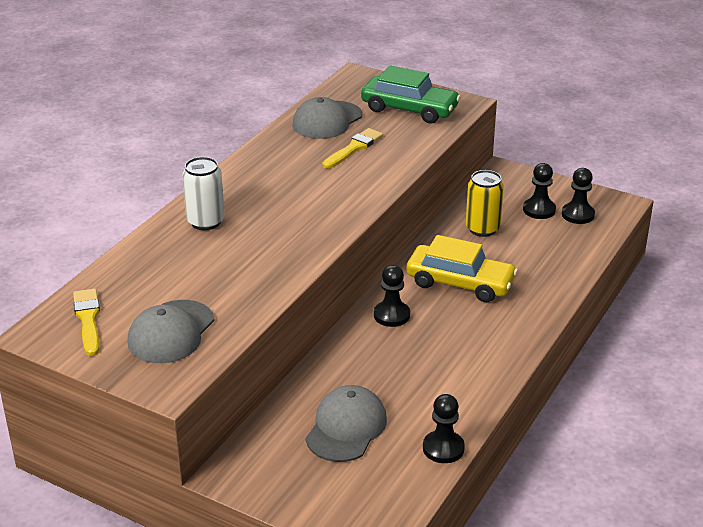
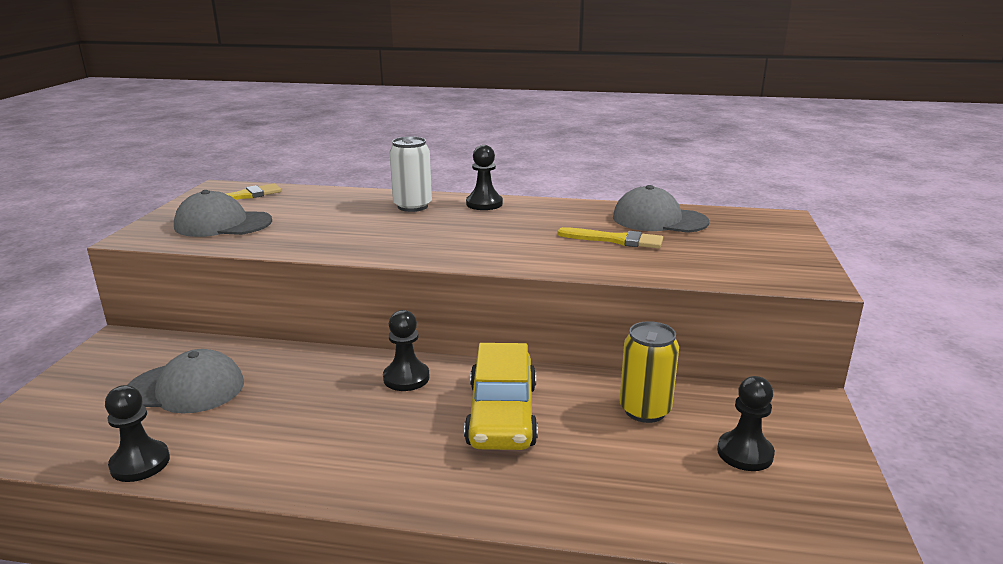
camera: 70 degrees right, 10 degrees down
green car [361,65,461,123] -> none
black pawn [562,168,595,224] -> black pawn moved to [466,145,503,210]

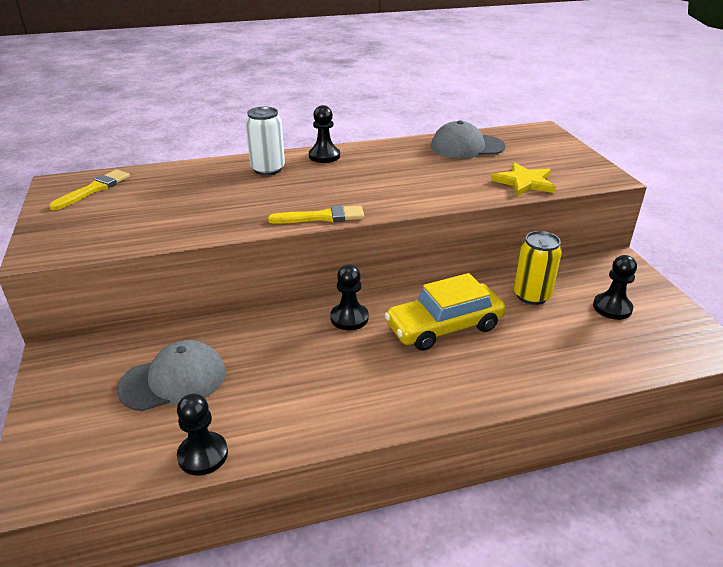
camera: 25 degrees left, 10 degrees up
grey cap [174,190,272,237] -> none
yellow car [464,343,538,450] -> yellow car turned 90 degrees clockwise [385,273,505,351]
yellow brush [557,227,663,249] -> yellow brush moved to [268,205,364,224]
none -> yellow star [491,162,556,196]

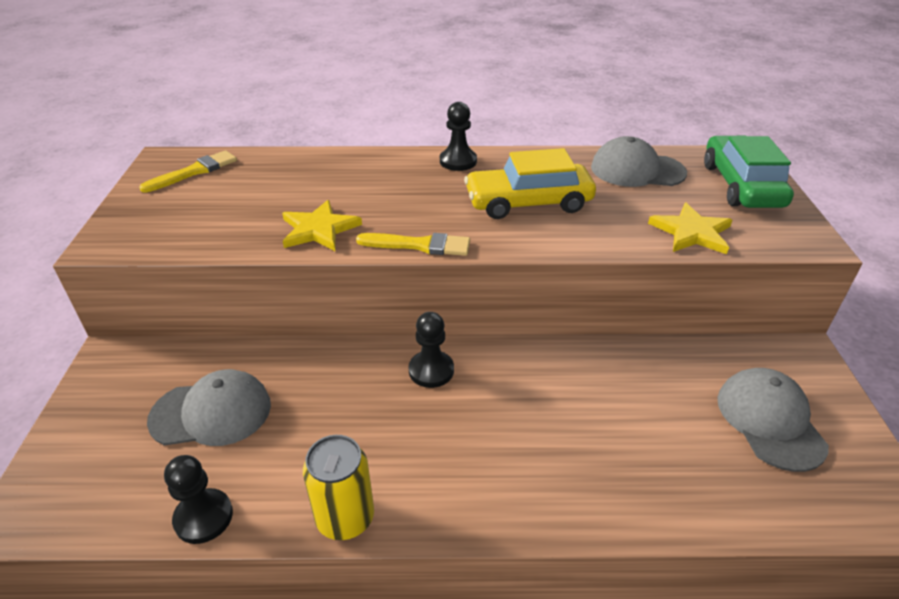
camera: 15 degrees right, 5 degrees up
white can [245,107,285,176] -> none
yellow car [385,273,505,351] -> yellow car moved to [464,148,596,219]
yellow can [514,231,562,305] -> yellow can moved to [303,435,374,540]
black pawn [593,255,637,320] -> grey cap [717,368,829,472]
none -> yellow star [282,200,362,251]
none -> green car [704,136,794,208]

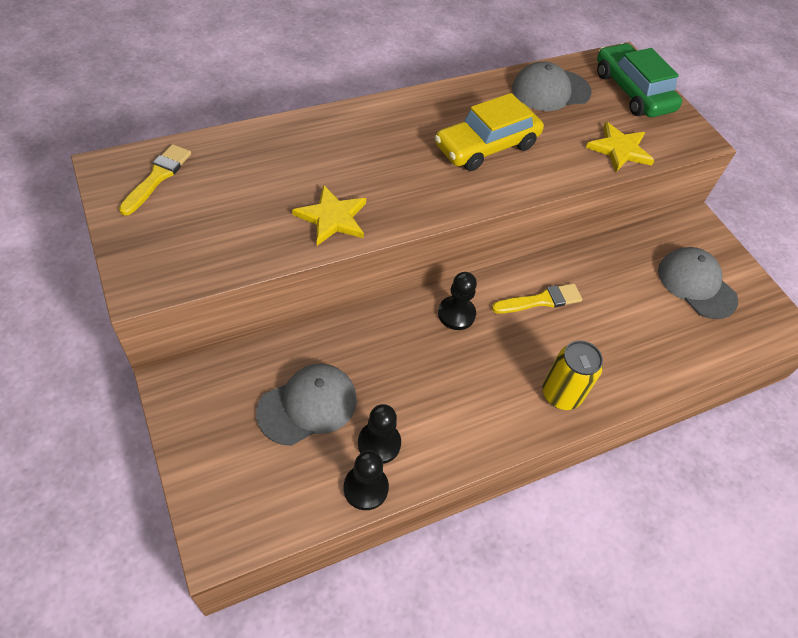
camera: 30 degrees left, 15 degrees up
yellow can [303,435,374,540] -> yellow can moved to [543,340,603,410]
yellow brush [356,233,470,256] -> yellow brush moved to [492,283,582,314]
black pawn [440,102,477,171] -> black pawn moved to [358,404,401,464]

